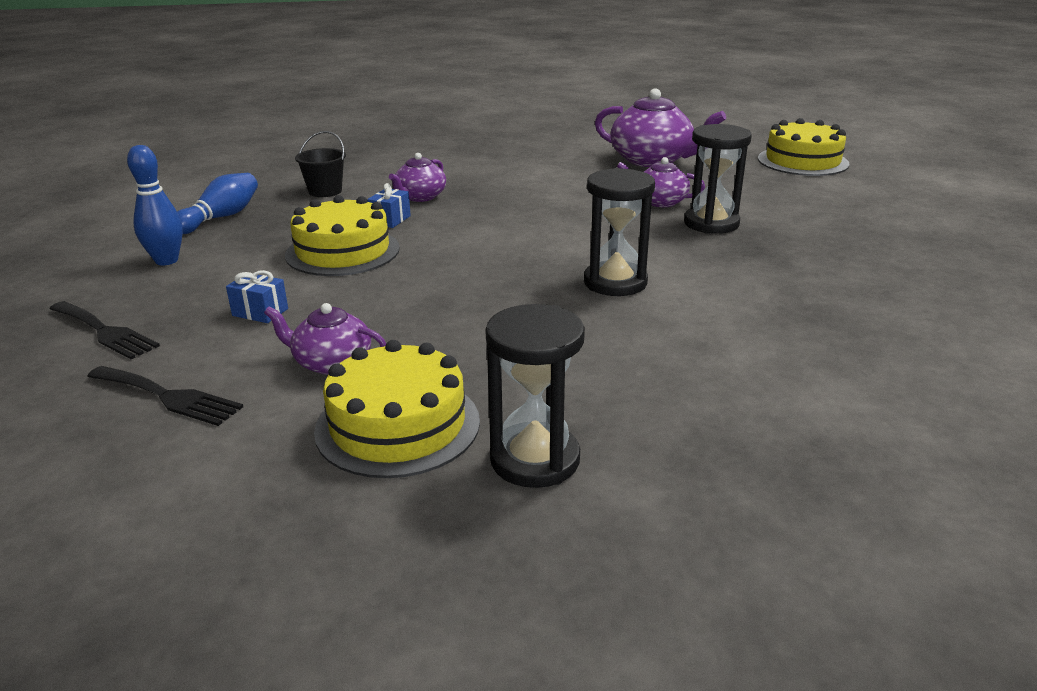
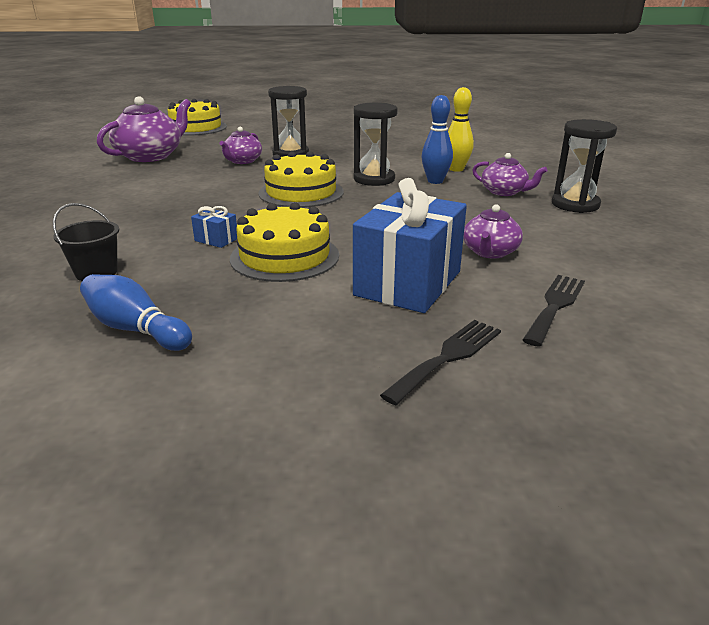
camera: 85 degrees left, 0 degrees up
blue bowling pin [127,145,183,266] -> blue bowling pin moved to [421,95,453,184]
blue gift [226,270,288,323] -> blue gift [353,178,467,313], size x2.47
yellow cake [314,340,480,478] -> yellow cake moved to [258,151,344,208]
purple teapot [389,153,446,202] -> purple teapot moved to [472,153,547,196]
none -> yellow bowling pin [448,87,474,172]

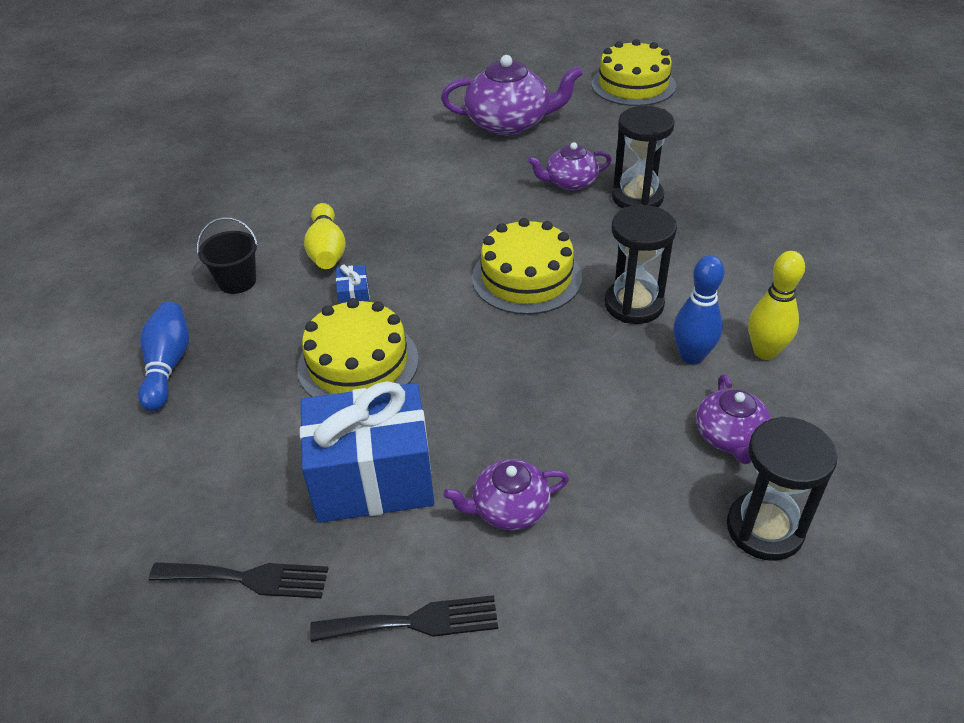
camera: 55 degrees right, 15 degrees up
none -> yellow bowling pin [304,203,346,269]

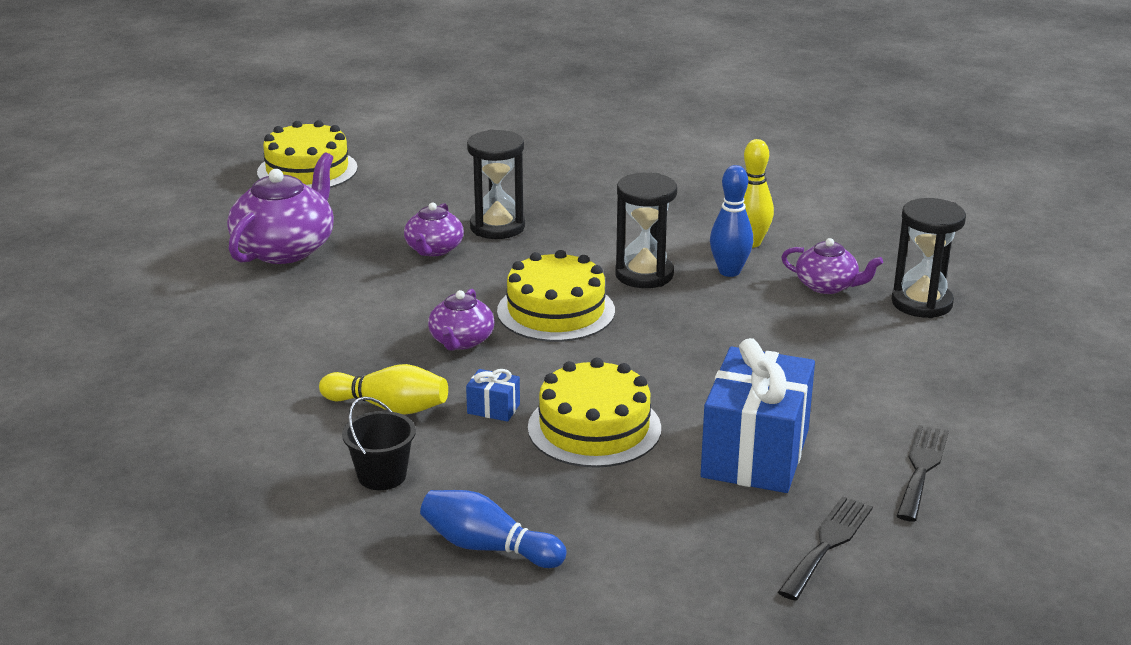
camera: 65 degrees left, 15 degrees down
purple teapot [443,459,569,530] -> purple teapot moved to [428,289,495,351]

